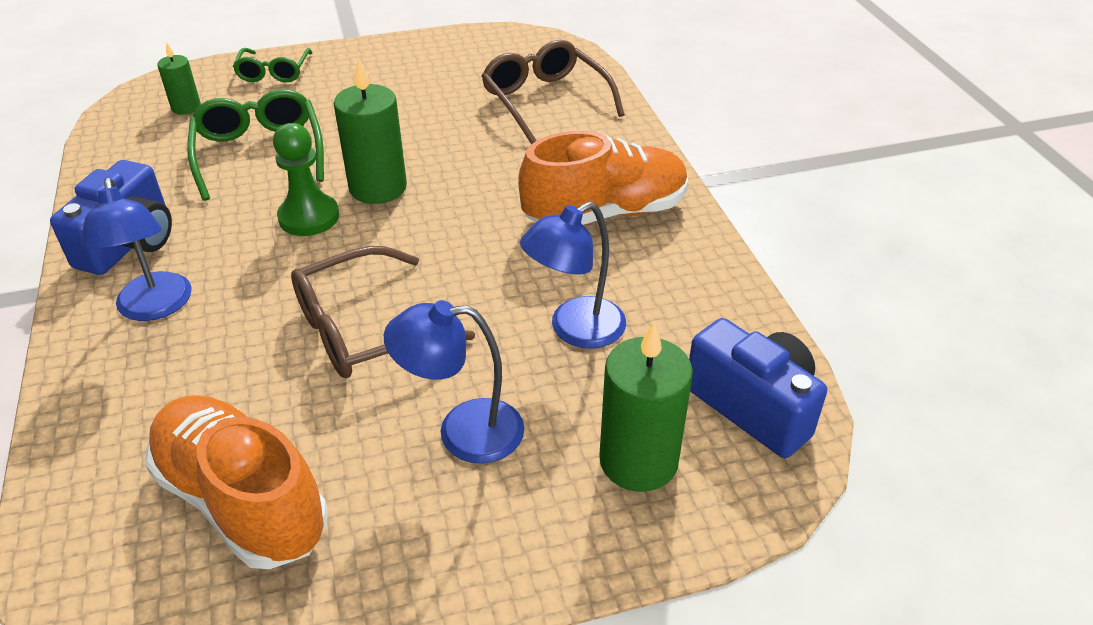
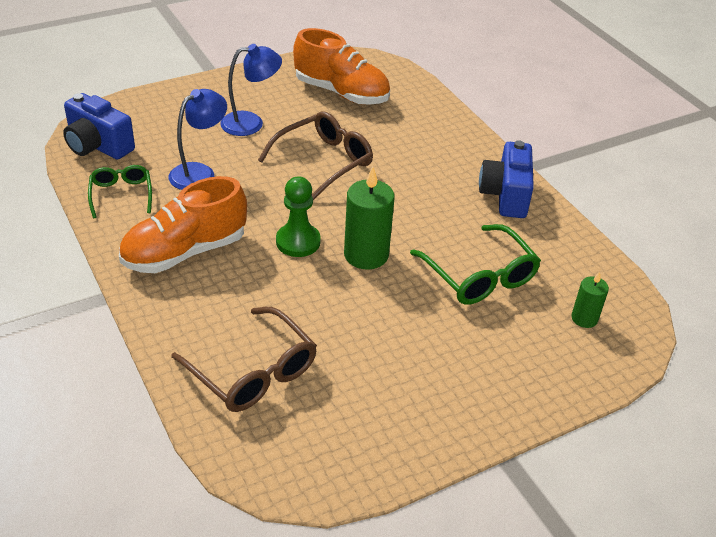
camera: 165 degrees right, 0 degrees up
blue lamp [81,178,192,321] -> none
green glasses [232,48,312,82] -> green glasses moved to [88,165,152,218]
green pawn [273,123,339,236] -> green pawn moved to [276,176,321,257]
green candle [599,321,693,492] -> none

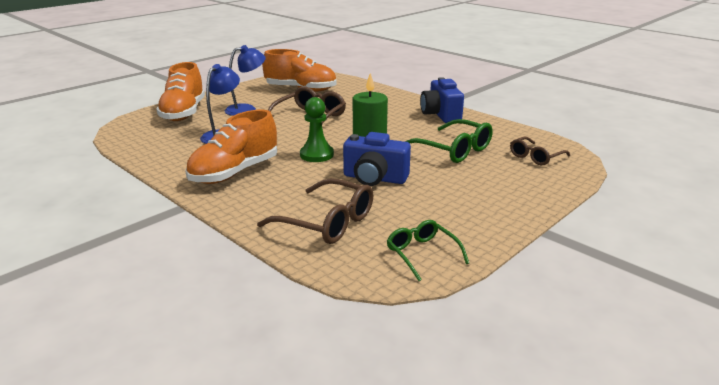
camera: 15 degrees left, 15 degrees down
blue camera [63,93,135,160] -> blue camera moved to [343,132,411,186]
green glasses [88,165,152,218] -> green glasses moved to [387,220,469,281]
green candle [572,271,609,328] -> brown glasses [510,137,570,165]
none -> orange shoe [156,62,205,121]

